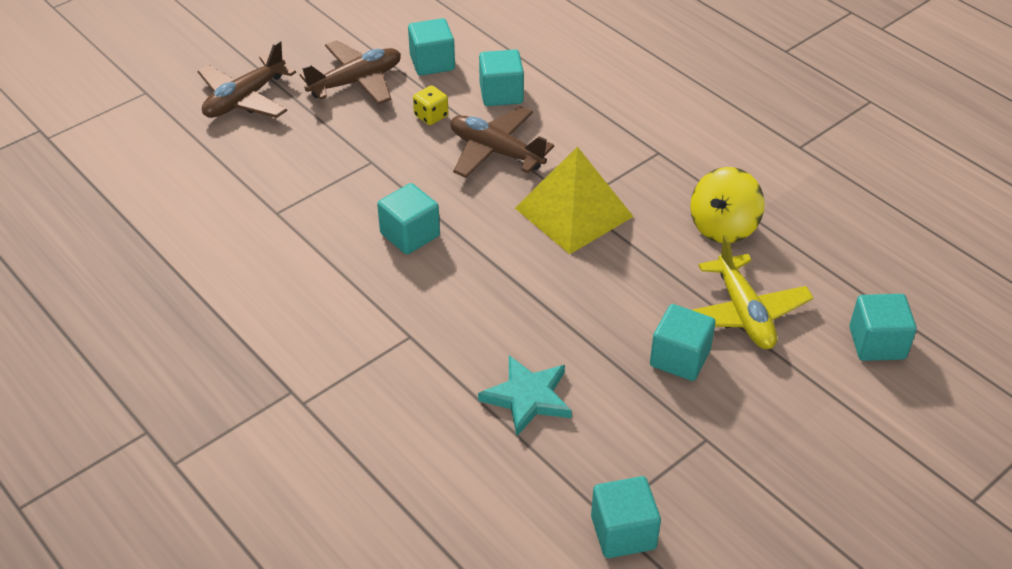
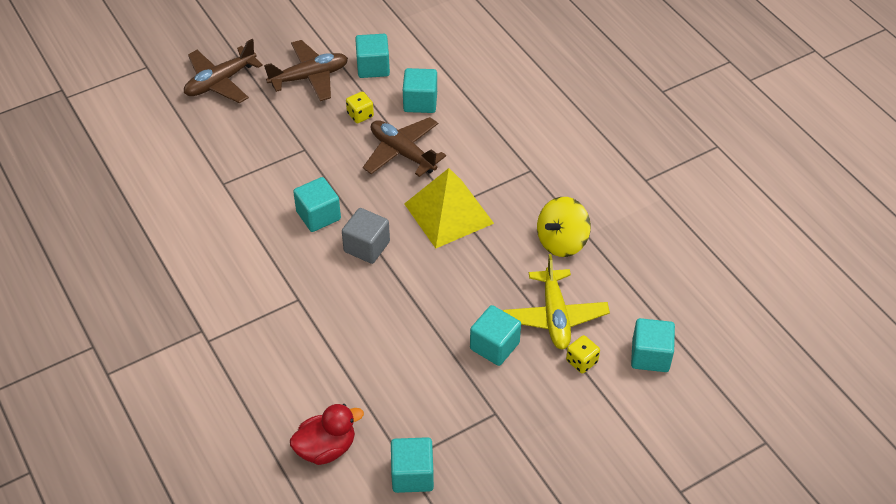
camera: 10 degrees right, 5 degrees up
turquoise star [478,355,572,436] -> none
none -> red duck [290,404,364,465]
none -> grey cube [342,208,390,264]
none -> yellow dice [566,335,600,374]

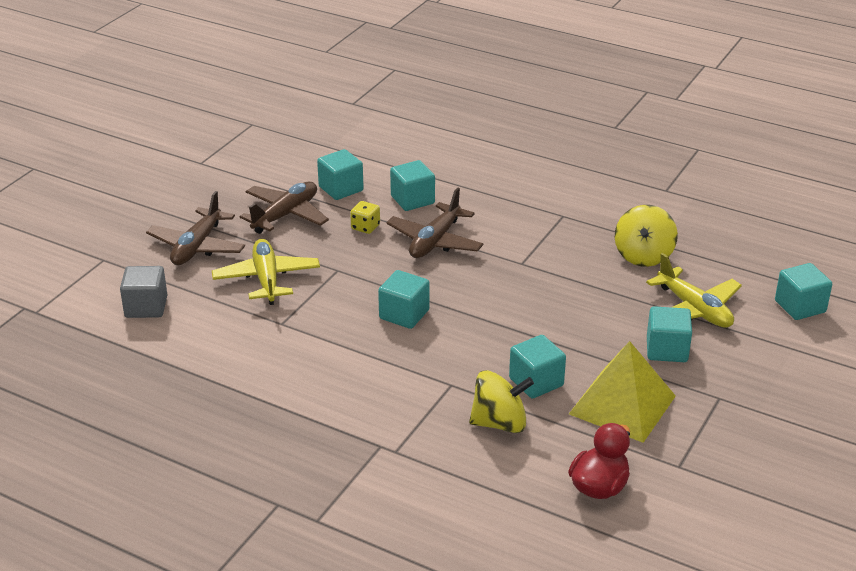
camera: 30 degrees left, 15 degrees down
grey cube [342,208,390,264] -> grey cube moved to [120,266,167,318]
brown plane [363,117,446,177] -> brown plane turned 75 degrees counterclockwise [386,188,483,258]
turquoise cube [391,437,434,493] -> turquoise cube moved to [509,335,566,399]
yellow pyramid [404,168,494,248] -> yellow pyramid moved to [569,341,676,443]
yellow dice [566,335,600,374] -> none
none -> yellow plane [212,239,320,305]
none -> yellow spinning top [469,370,534,433]

